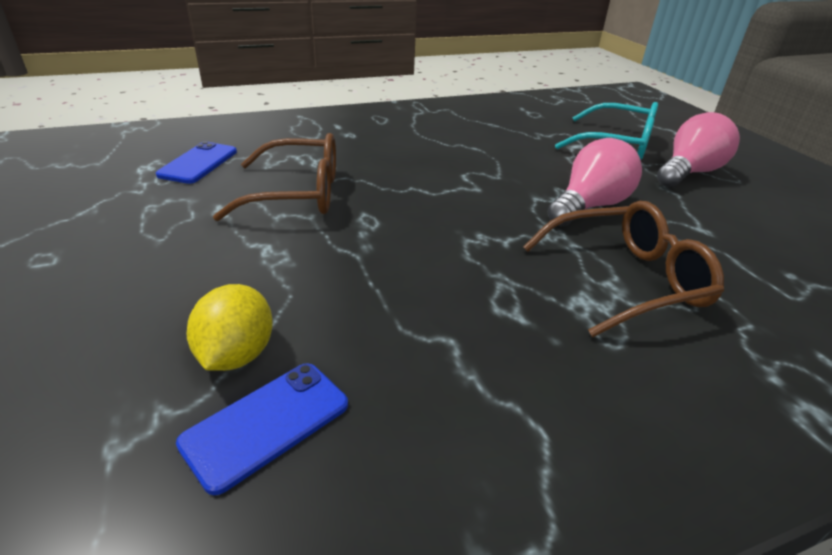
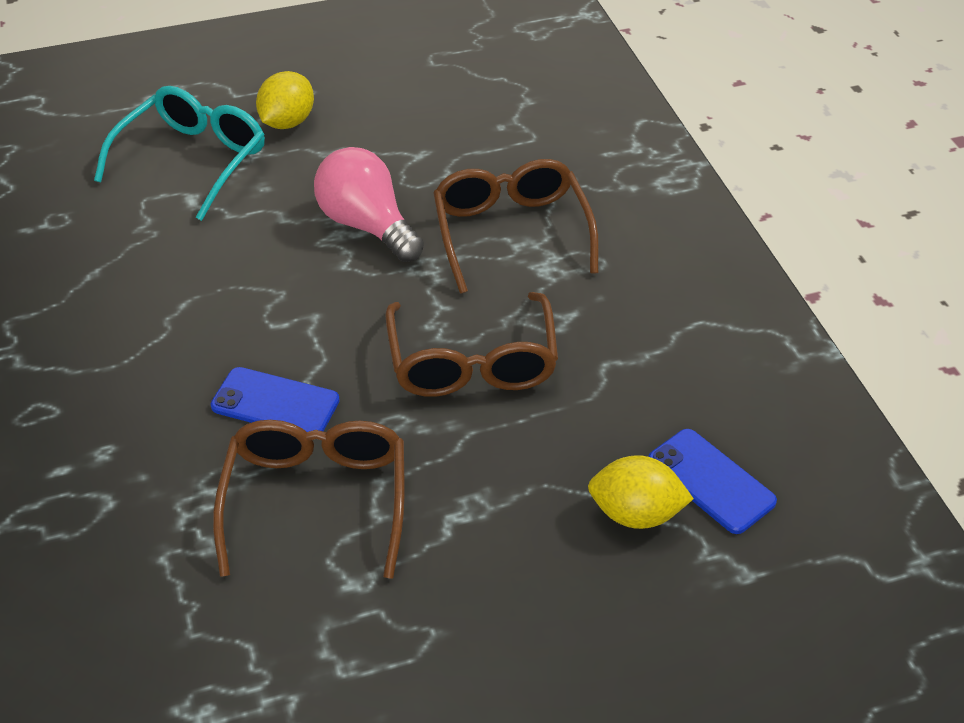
camera: 85 degrees left, 10 degrees up
blue phone [156,141,237,184] -> blue phone moved to [211,367,340,432]
pink light bulb [657,112,740,187] -> yellow lemon [256,71,314,129]
none -> brown glasses [385,292,558,397]

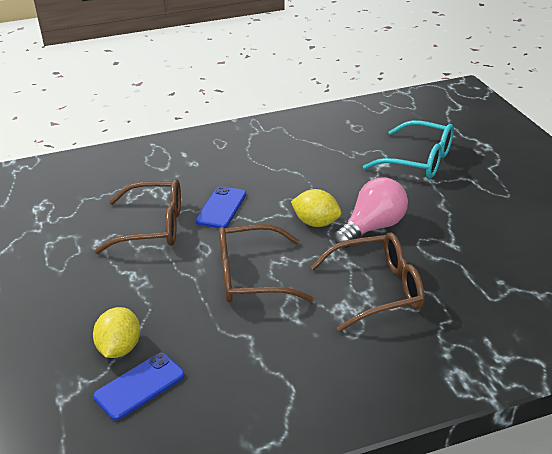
camera: 90 degrees right, 10 degrees down
yellow lemon [256,71,314,129] -> yellow lemon moved to [291,189,341,227]

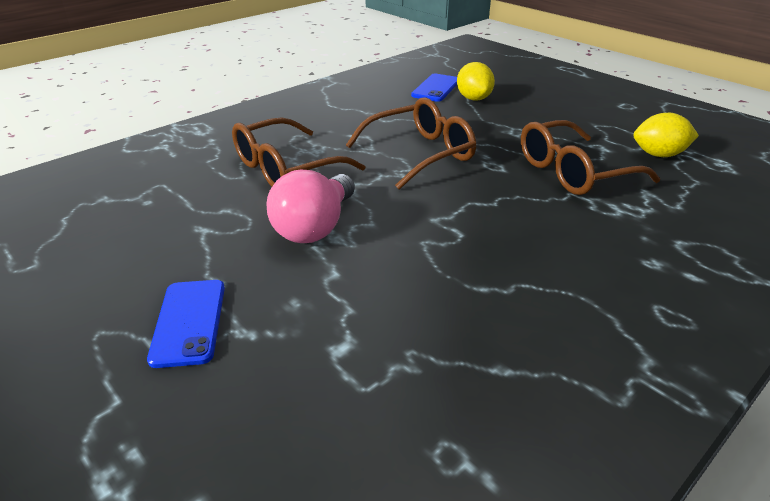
camera: 155 degrees right, 0 degrees up
blue phone [196,186,246,228] -> blue phone moved to [147,280,225,368]
yellow lemon [291,189,341,227] -> yellow lemon moved to [634,113,699,157]
turquoise glasses [363,120,454,179] -> none

